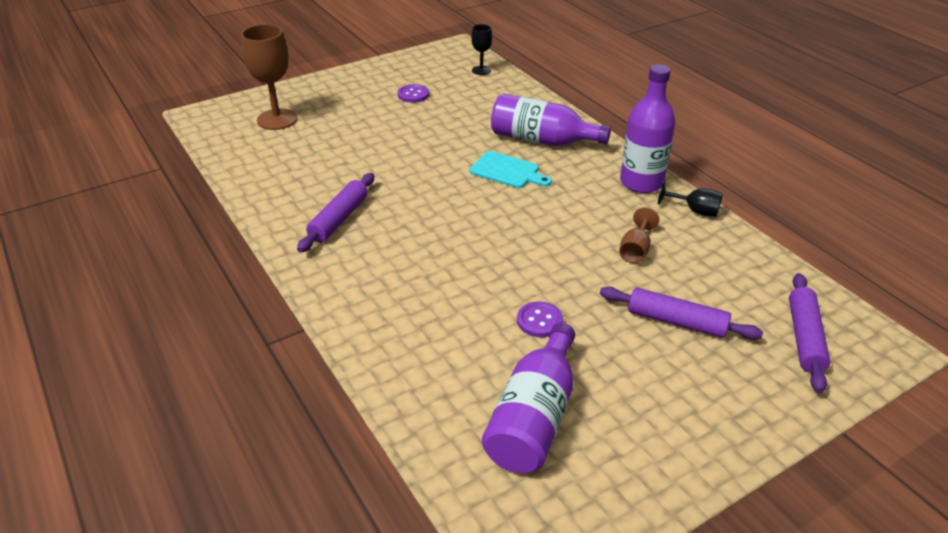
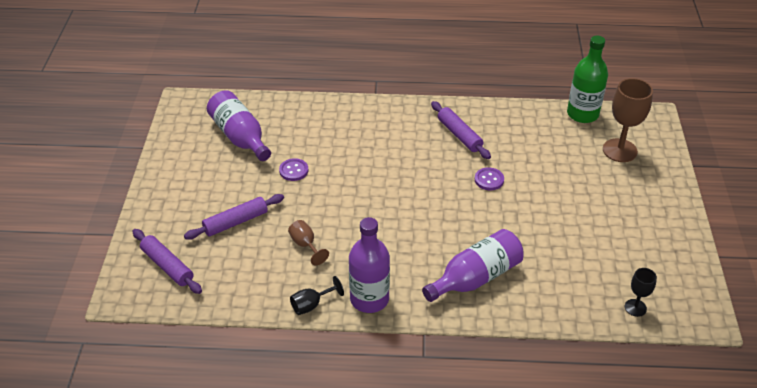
camera: 125 degrees right, 5 degrees up
purple button [398,84,429,103] -> purple button moved to [475,167,504,190]
turquoise cutting board [469,151,552,188] -> none
none -> green bottle [567,36,608,123]

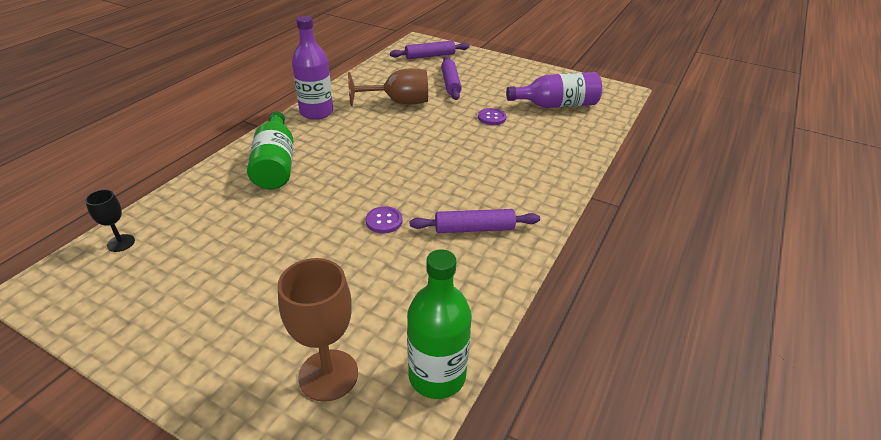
camera: 115 degrees right, 5 degrees down
brown goblet [288,220,329,266] -> brown goblet [348,68,428,106], size x1.86
black goblet [290,276,344,315] -> none
purple bottle [422,229,524,302] -> green bottle [247,111,294,189]

